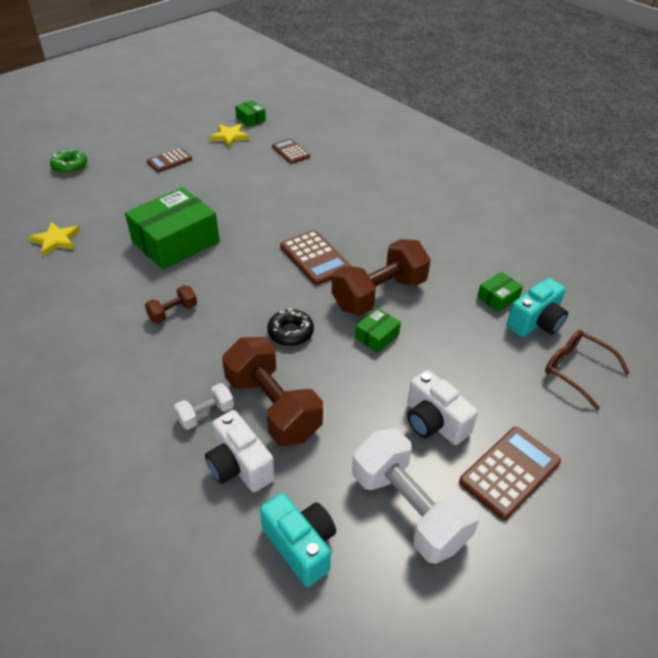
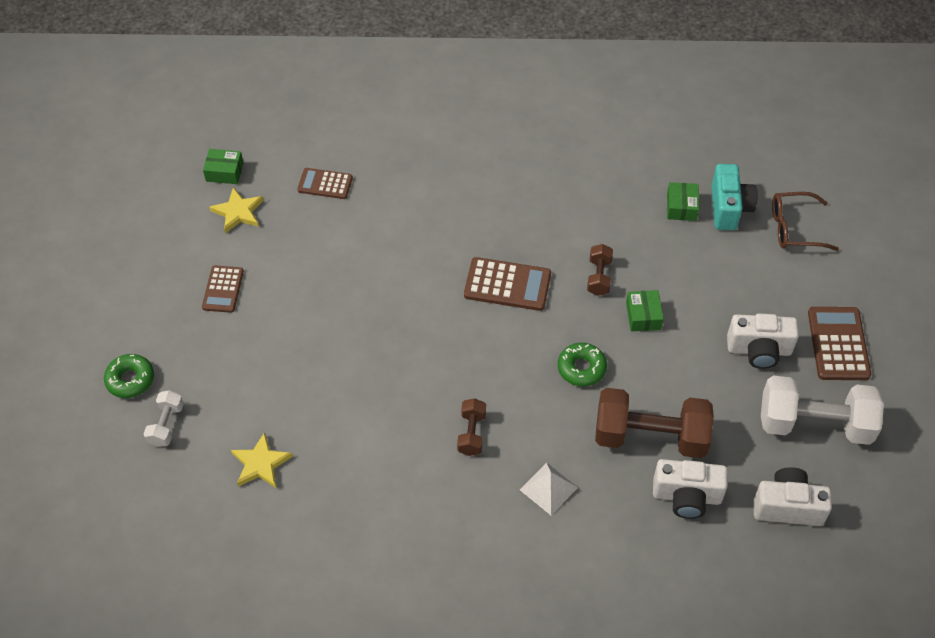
camera: 45 degrees left, 10 degrees up
green box [125,187,220,270] -> none
white dumbbell [174,383,234,430] -> white dumbbell moved to [144,390,184,447]
turquoise camera [260,493,336,587] -> white camera [754,467,832,526]
black donut [267,308,314,346] -> green donut [558,343,607,387]
brown dumbbell [332,239,431,316] -> brown dumbbell [587,244,613,296], size x0.48
none -> white pyramid [520,463,578,515]

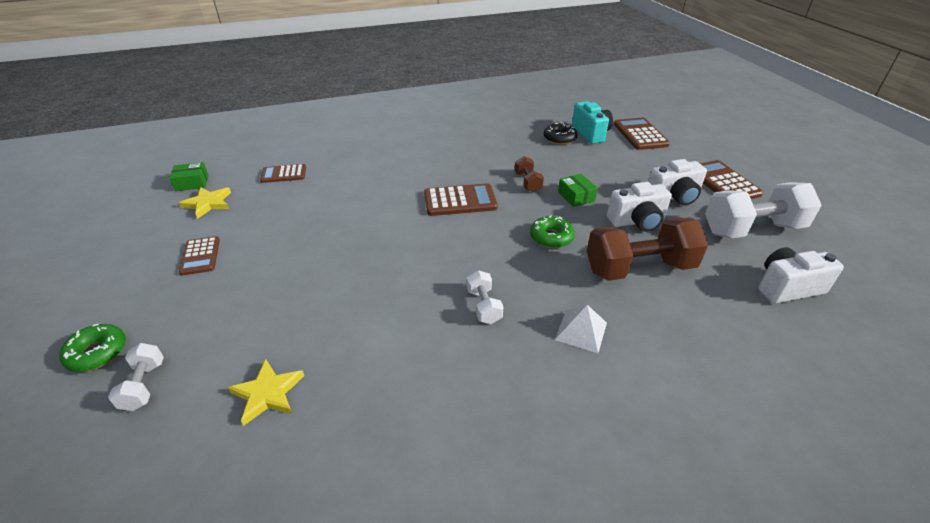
camera: 20 degrees left, 15 degrees down
brown dumbbell [457,398,486,456] -> white dumbbell [467,270,503,324]
white camera [653,459,728,519] -> white camera moved to [607,182,672,232]
green box [667,182,699,221] -> black donut [544,122,578,145]
brown glasses [772,192,839,251] -> brown calculator [614,118,670,150]

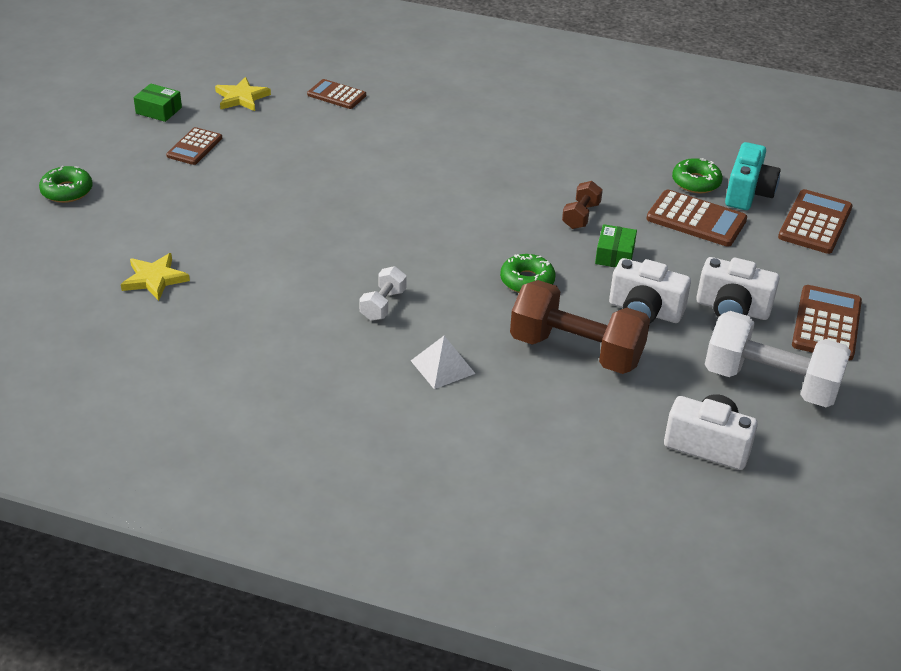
camera: 35 degrees right, 0 degrees up
white dumbbell [108,343,164,411] -> none
green box [169,162,209,191] -> green box moved to [134,83,182,122]
brown calculator [424,183,498,216] -> brown calculator moved to [646,190,747,247]
black donut [544,122,578,145] -> green donut [672,158,723,193]

